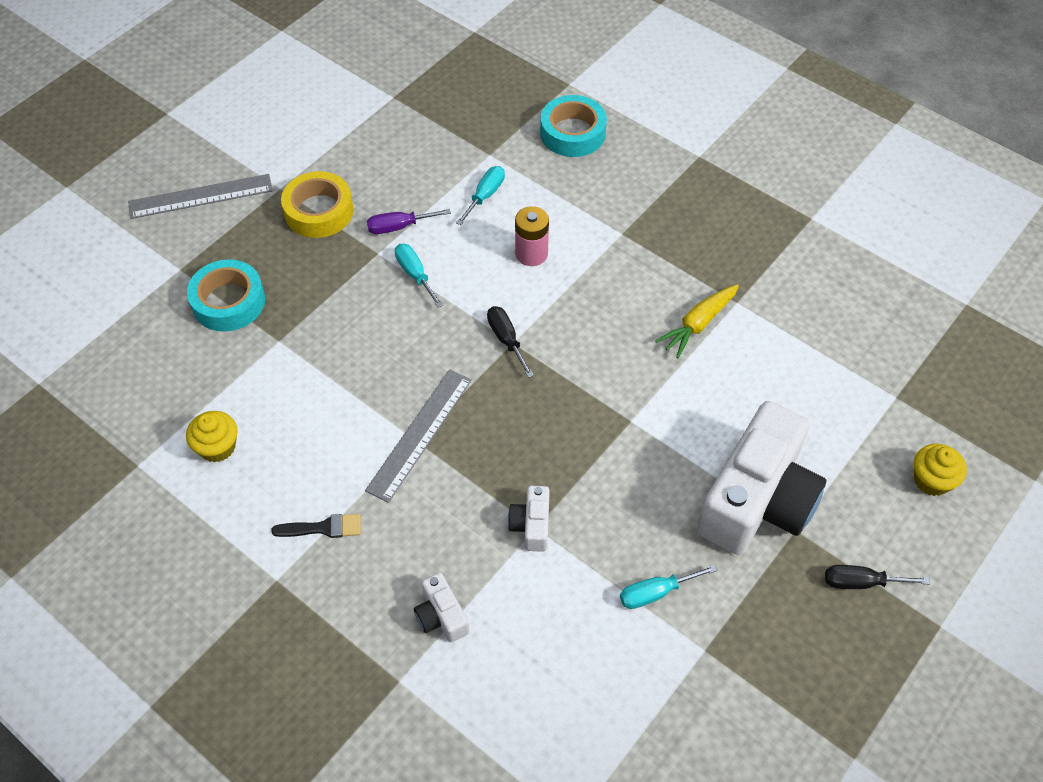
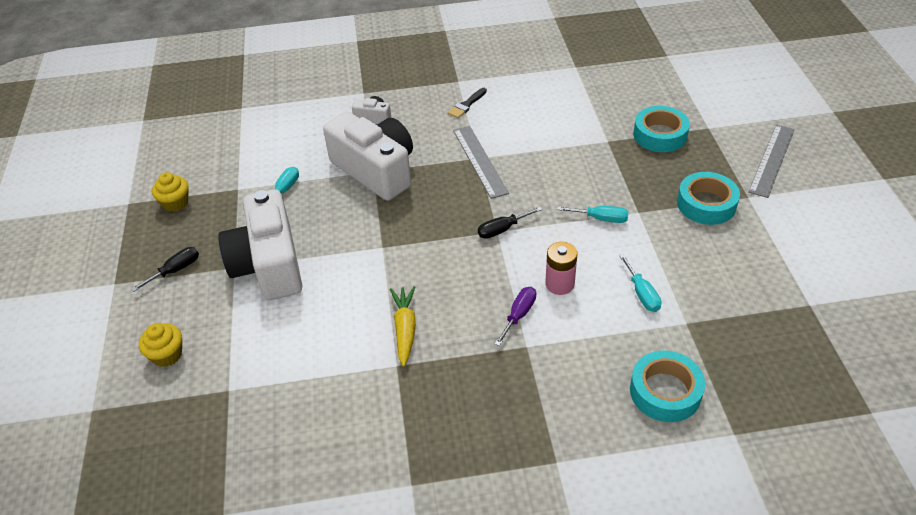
camera: 135 degrees right, 10 degrees down
yellow cupcake [186,411,237,462] -> yellow cupcake moved to [152,172,188,212]
yellow tape [281,171,354,238] -> turquoise tape [677,172,740,225]
purple screwdriver [367,209,451,234] -> purple screwdriver moved to [495,287,536,346]
black screwdriver [487,306,534,378] -> black screwdriver turned 135 degrees clockwise [478,207,542,239]
white camera [508,486,550,552] -> white camera [323,112,413,201], size x2.36

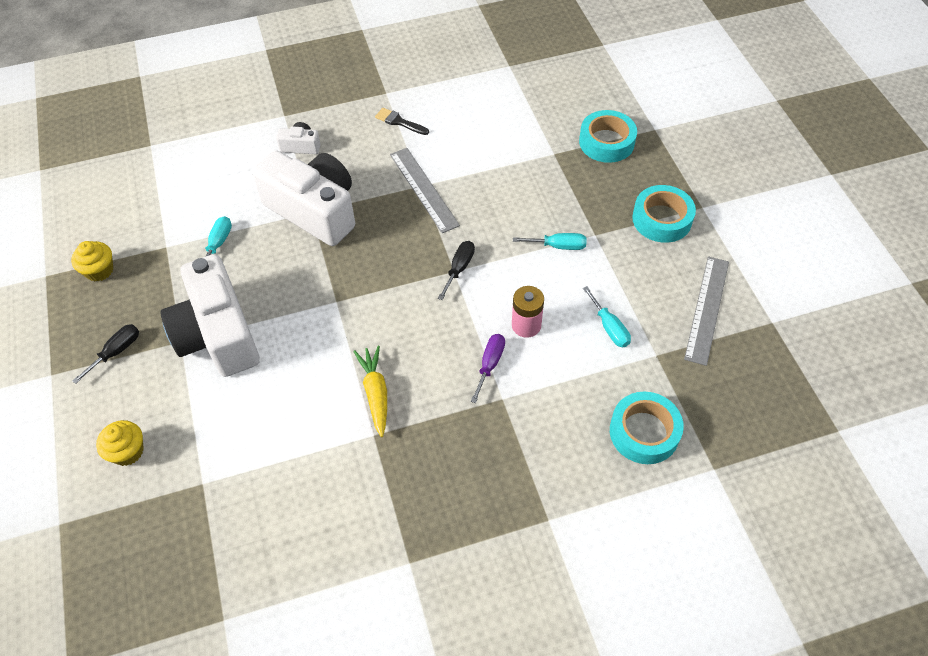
camera: 10 degrees left, 10 degrees up
black brush [447,88,487,118] -> black brush turned 90 degrees clockwise [375,108,429,135]
black screwdriver [478,207,542,239] -> black screwdriver turned 150 degrees clockwise [438,241,475,300]
grey ruler [748,124,795,198] -> grey ruler moved to [684,256,729,366]

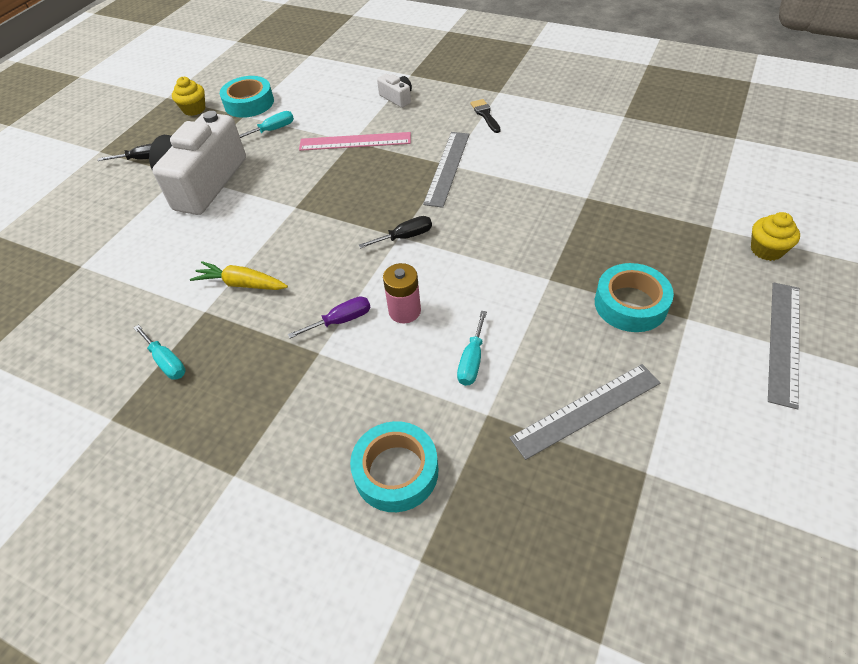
camera: 45 degrees right, 5 degrees down
yellow cupcake [96,420,144,466] -> yellow cupcake moved to [751,212,800,261]
white camera [252,150,355,246] -> pink ruler [299,132,411,151]
yellow carrot [353,346,387,437] -> yellow carrot turned 105 degrees counterclockwise [190,261,288,290]
turquoise screwdriver [513,233,587,250] -> turquoise screwdriver moved to [134,325,186,379]
turquoise tape [579,110,637,163] -> turquoise tape moved to [220,76,274,118]
none -> grey ruler [768,282,800,409]

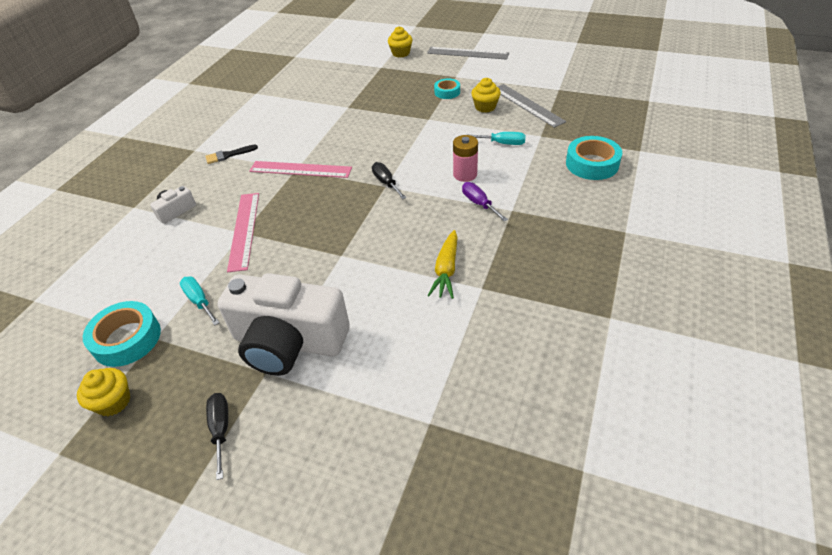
camera: 95 degrees left, 5 degrees down
turquoise screwdriver [134,325,186,379] -> none
grey ruler [423,132,470,208] -> pink ruler [249,161,352,178]
turquoise tape [595,263,674,332] -> turquoise tape [434,78,460,99], size x0.60
none -> yellow cupcake [471,78,501,113]

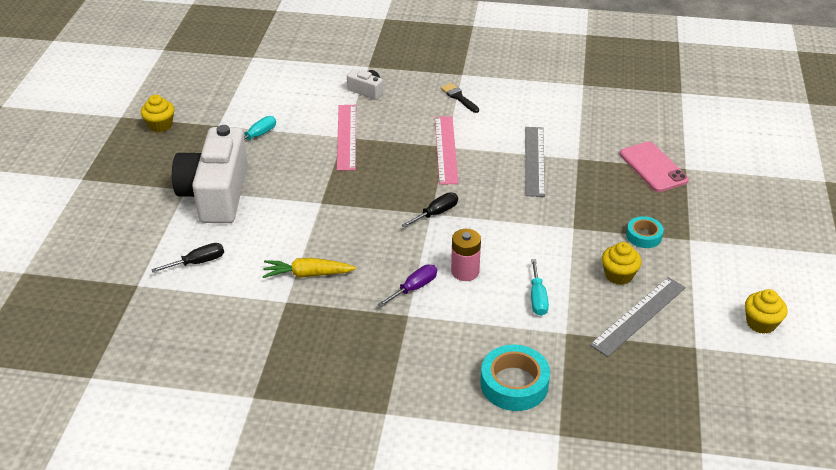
camera: 75 degrees right, 5 degrees down
turquoise tape [83,301,161,367] -> none
black screwdriver [206,393,228,480] -> black screwdriver moved to [151,243,224,273]
pink ruler [227,193,259,272] -> pink ruler turned 75 degrees counterclockwise [337,105,356,171]
yellow cupcake [388,26,412,57] -> yellow cupcake moved to [745,289,787,334]
grey ruler [427,47,509,60] -> grey ruler moved to [525,127,545,197]
none -> pink phone [620,142,689,192]

